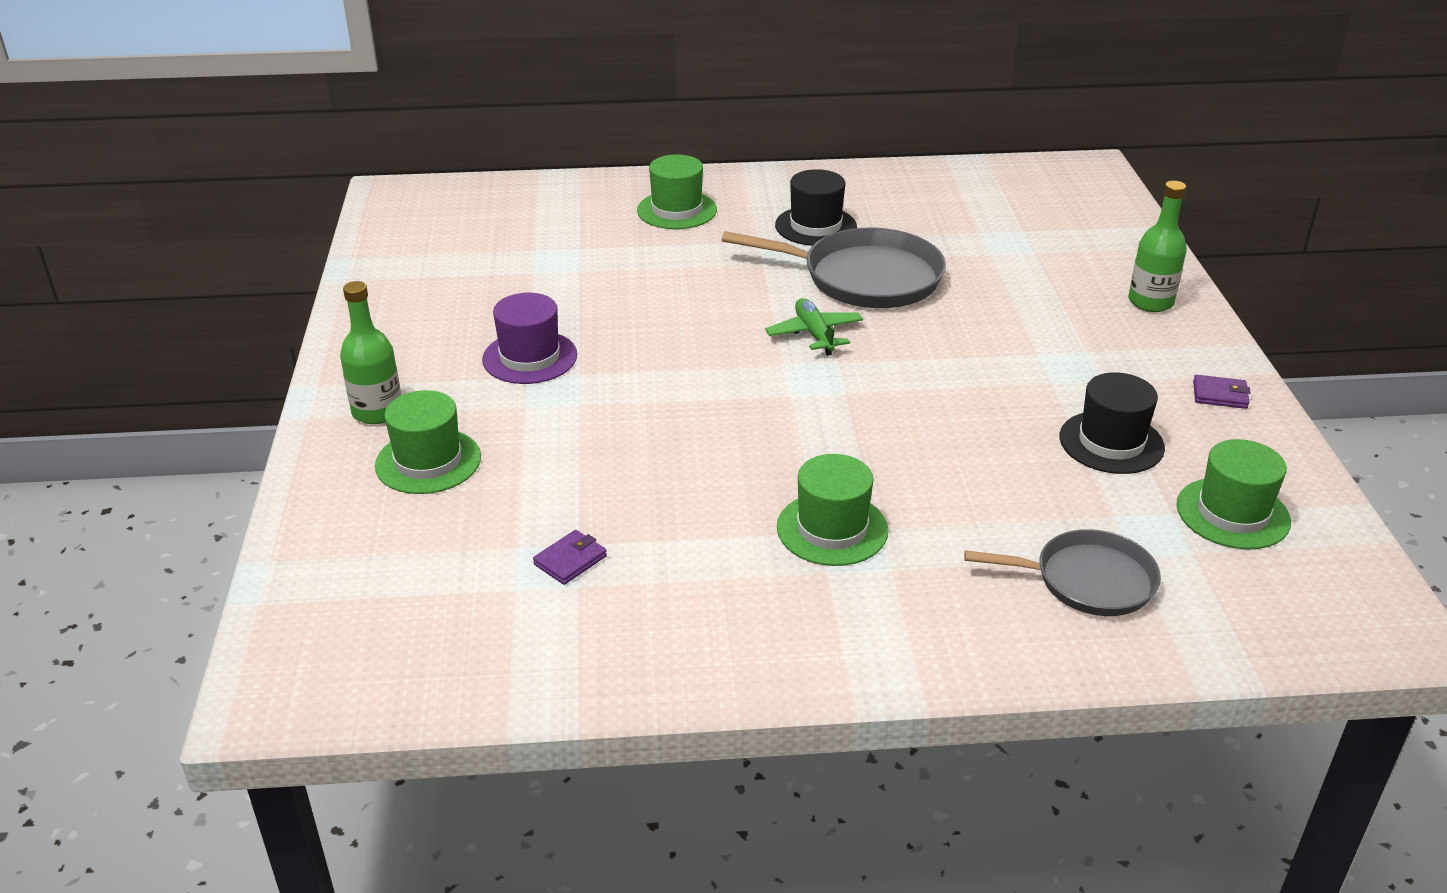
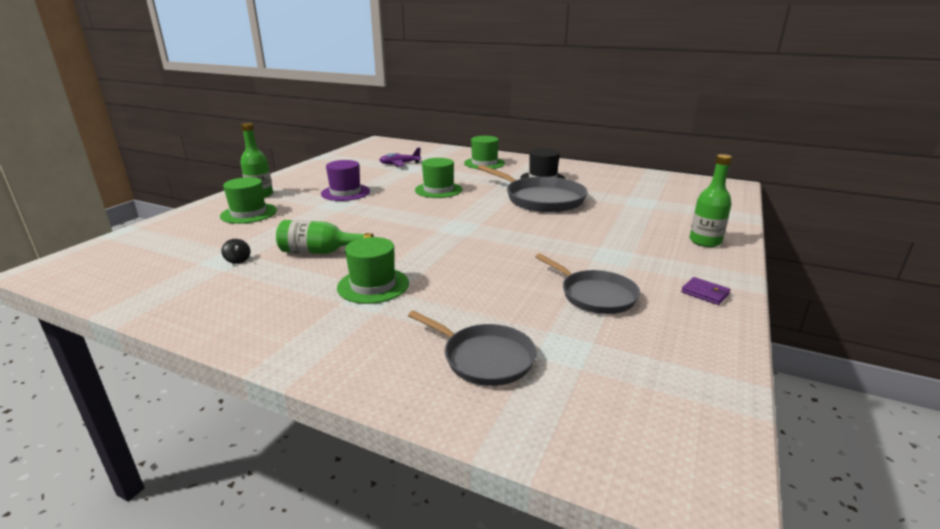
camera: 30 degrees right, 10 degrees down
purple wallet [533,530,607,585] -> black spinning top [221,239,250,264]
green plane [765,298,863,356] -> none
black hat [1059,372,1165,474] -> grey pan [535,254,640,314]
green hat [1176,439,1291,549] -> green hat moved to [415,158,462,198]
none -> green bottle [276,220,374,254]
none -> purple plane [380,148,421,167]

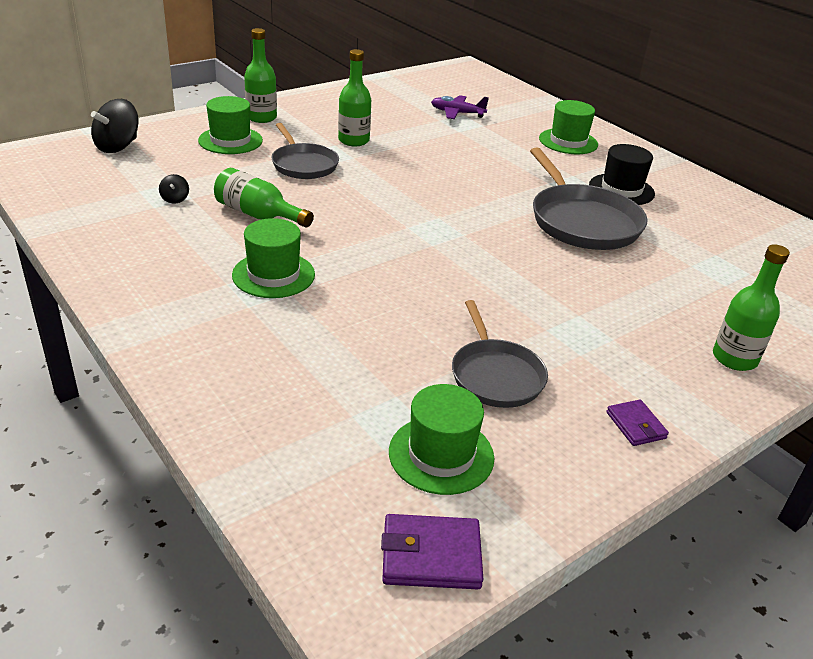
camera: 25 degrees right, 10 degrees up
purple hat [321,160,370,201] -> green bottle [338,49,371,146]
grey pan [408,310,537,386] -> grey pan moved to [271,123,339,179]
green hat [415,158,462,198] -> green hat moved to [389,384,494,495]
none -> black spinning top [91,99,138,153]
none -> purple wallet [381,514,483,589]

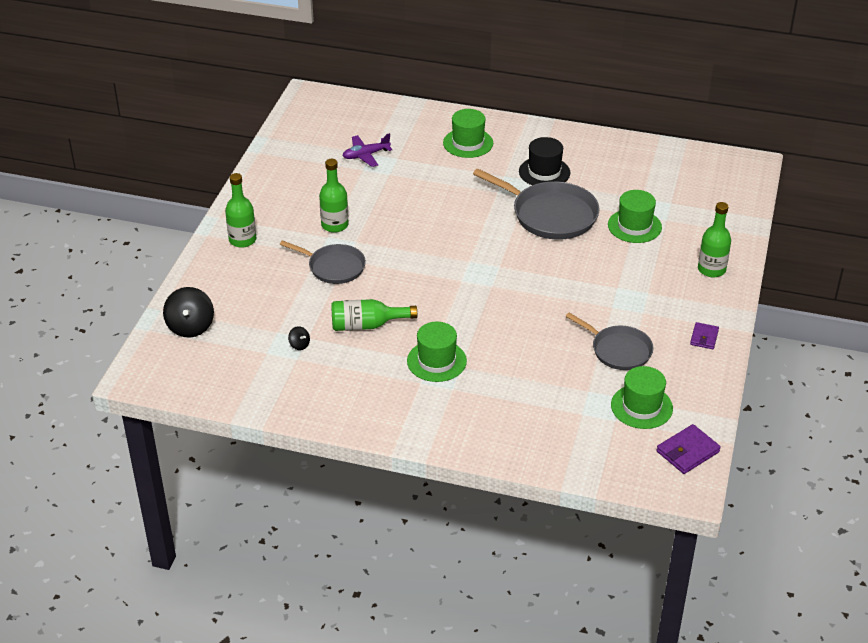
camera: 35 degrees left, 5 degrees up
green hat [198,96,263,154] -> green hat moved to [608,190,662,243]
purple wallet [606,400,669,446] -> purple wallet turned 75 degrees clockwise [690,322,719,349]

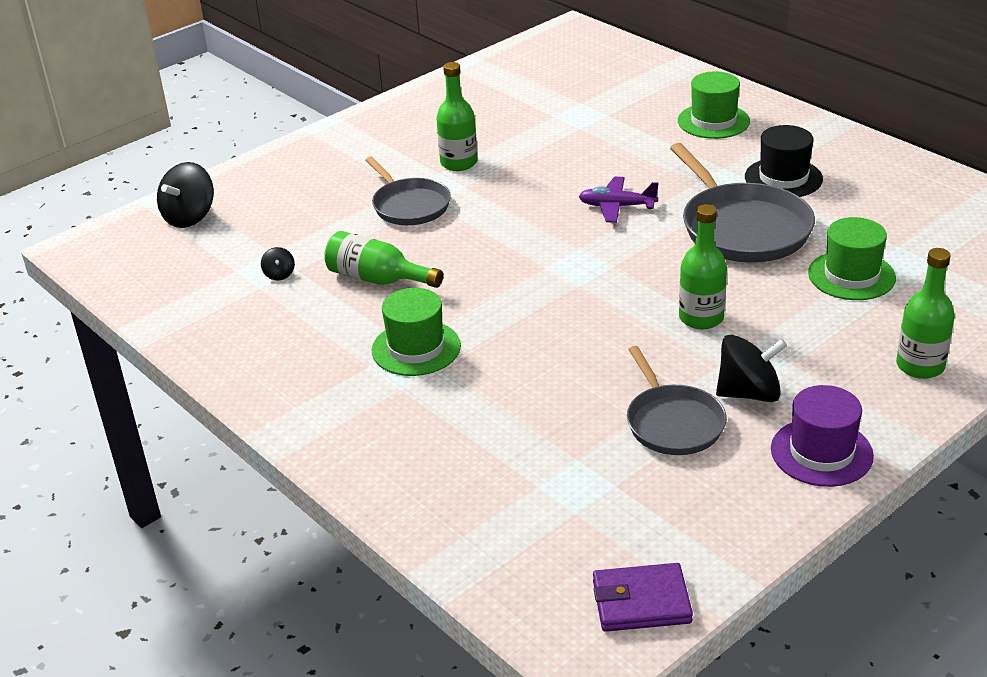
camera: 35 degrees right, 5 degrees down
green bottle [225,173,256,248] -> green bottle moved to [679,204,727,329]
purple plane [343,133,392,167] -> purple plane moved to [579,177,659,223]
green hat [611,366,673,429] -> none
purple wallet [690,322,719,349] -> purple hat [771,385,874,487]
none -> black spinning top [716,335,787,402]

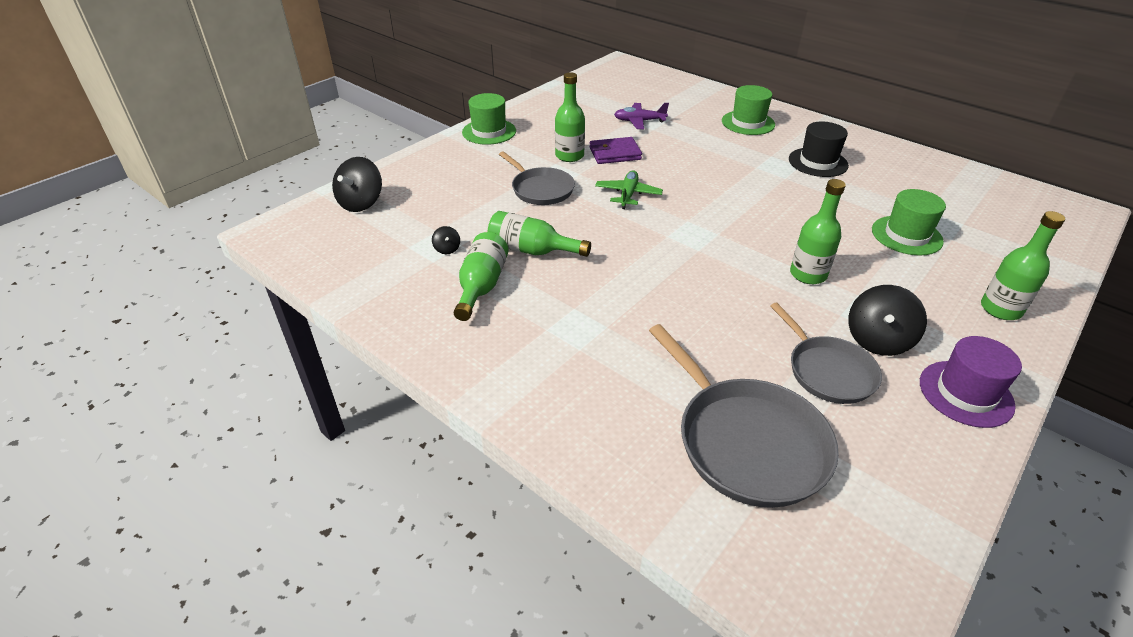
camera: 10 degrees left, 5 degrees up
green hat [372,288,461,376] -> green hat moved to [462,93,516,145]
purple plane [579,177,659,223] -> purple plane moved to [614,103,669,129]
purple wallet [593,563,693,632] -> purple wallet moved to [590,137,642,164]
grey pan [670,143,815,263] -> grey pan moved to [649,324,839,508]
black spinning top [716,335,787,402] -> black spinning top turned 135 degrees clockwise [848,285,927,356]
none -> green bottle [454,232,509,321]
none -> green plane [595,170,663,209]

